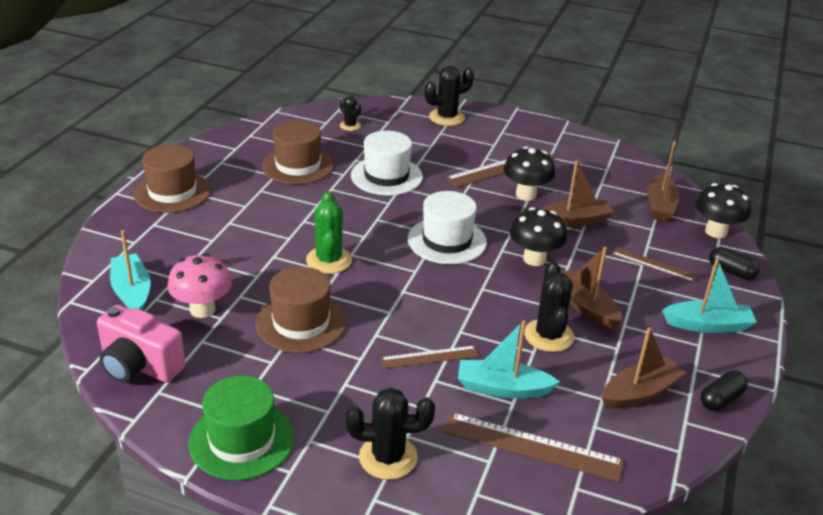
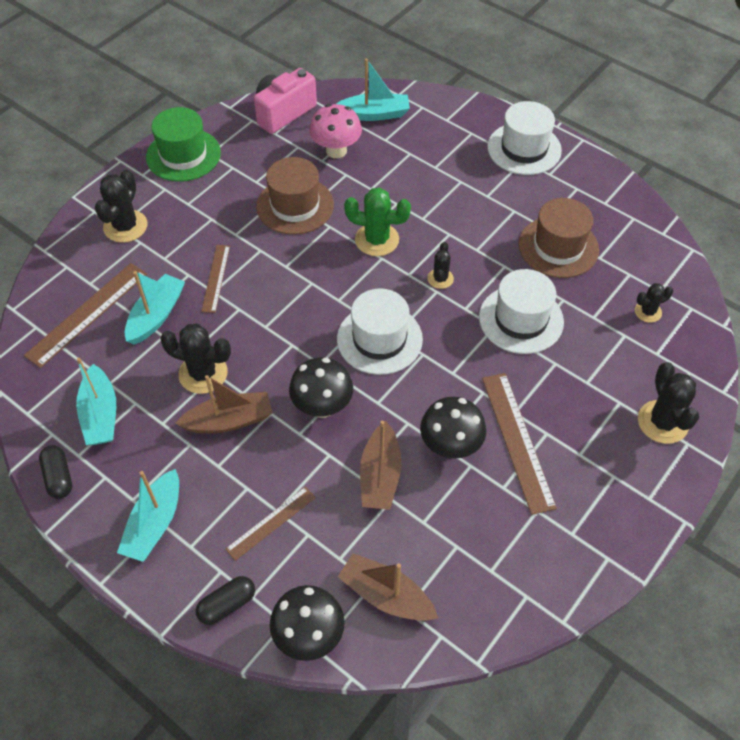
camera: 110 degrees right, 20 degrees up
brown hat [133,145,211,213] -> white hat [487,101,562,175]
brown boat [602,327,687,409] -> turquoise boat [76,358,116,445]
none -> black cactus [427,242,454,289]

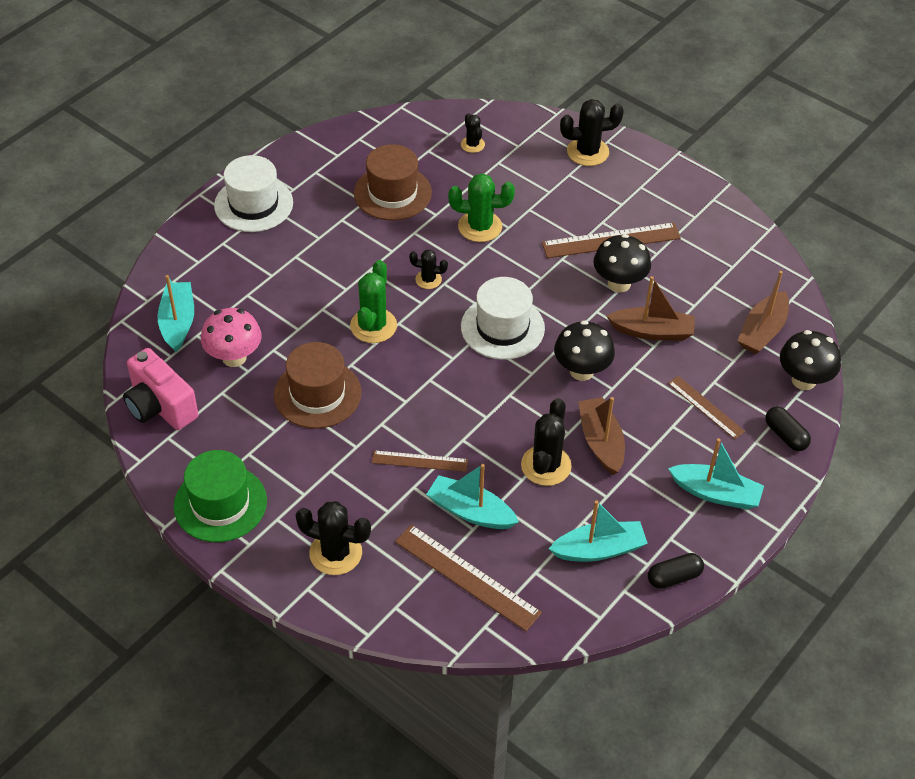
camera: 90 degrees left, 5 degrees down
white hat [479,269,564,354] -> green cactus [448,173,515,242]

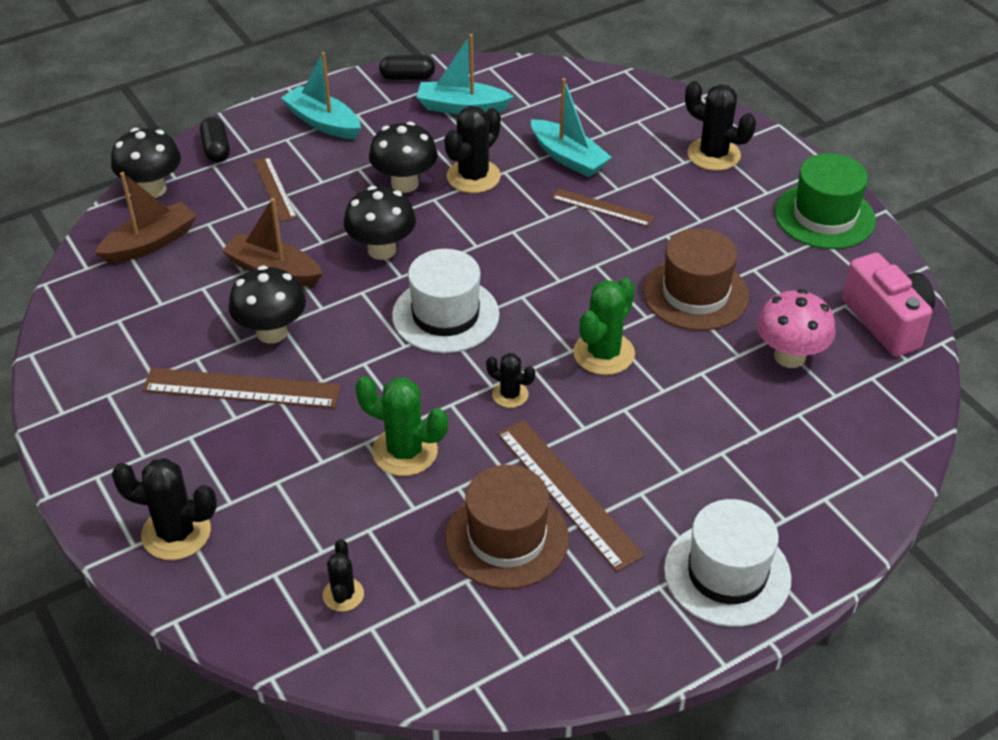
camera: 160 degrees left, 5 degrees down
turquoise boat [157,275,194,352] -> none
brown ruler [395,524,542,631] -> brown ruler moved to [497,420,645,572]
brown boat [578,397,625,475] -> black mushroom [369,122,438,193]

